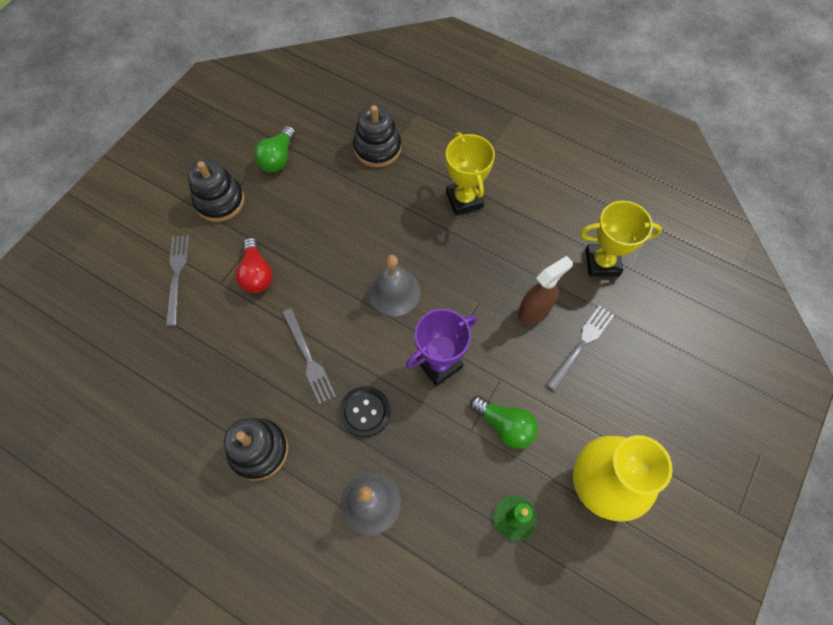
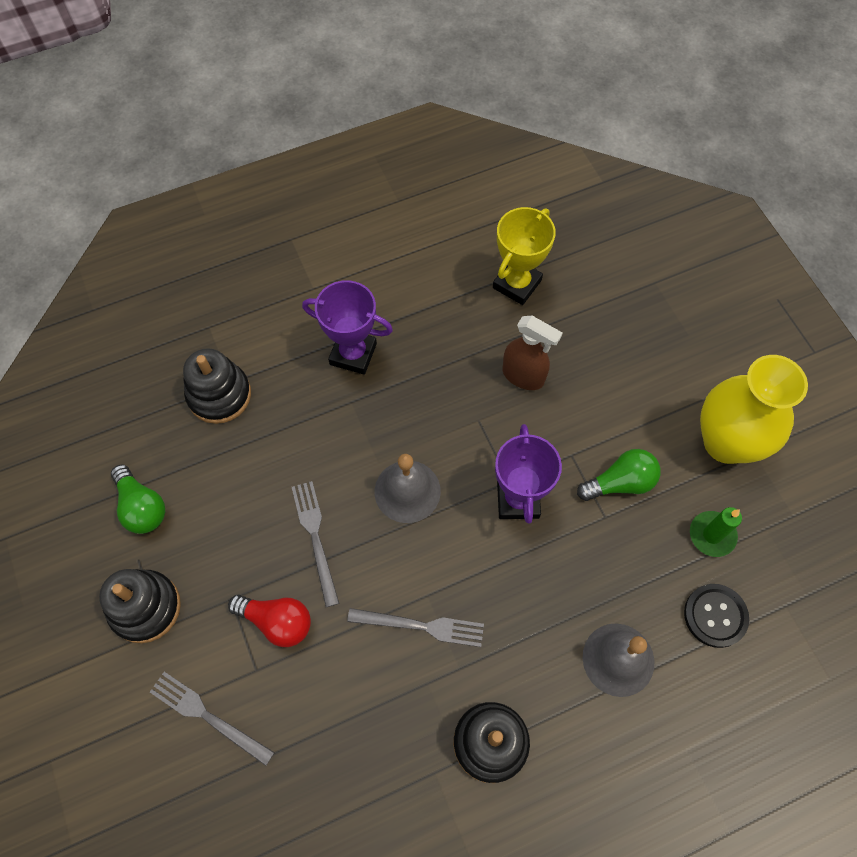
camera: 55 degrees left, 0 degrees up
black button [339,386,391,438] -> black button moved to [684,584,749,648]
yellow trophy [446,132,495,215] -> purple trophy [302,280,393,375]
brown spray bottle [518,256,573,324] -> brown spray bottle turned 120 degrees clockwise [503,316,563,390]
grey fork [546,305,614,391] -> grey fork moved to [292,481,339,607]

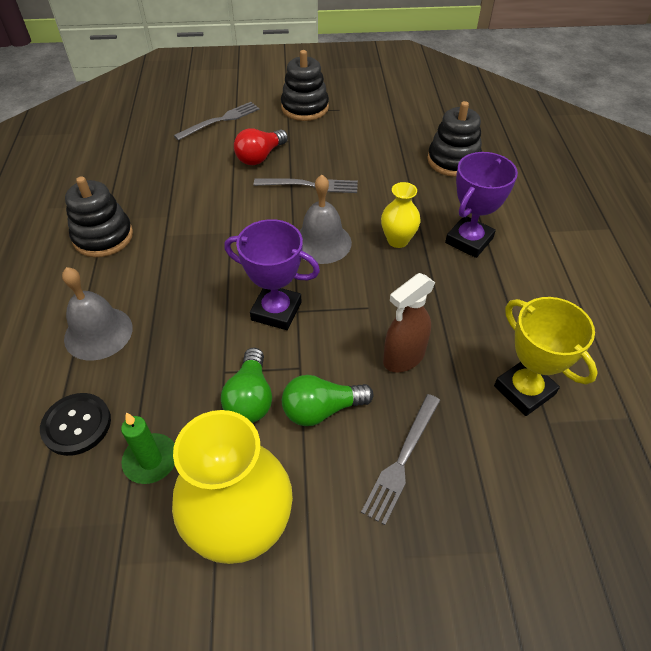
camera: 110 degrees right, 15 degrees down
green light bulb [111,464,165,534] -> green light bulb moved to [282,375,373,426]
grey fork [347,608,484,647] -> grey fork moved to [361,394,440,525]
none -> yellow vase [381,182,420,248]

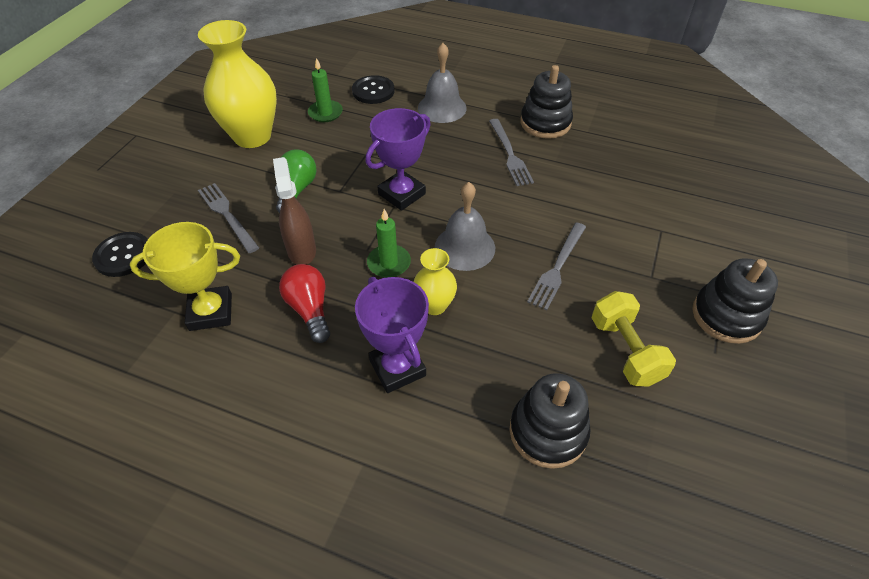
camera: 115 degrees right, 0 degrees up
grey fork [174,102,260,141] -> grey fork moved to [489,119,534,186]
green light bulb [221,348,272,423] -> none
red light bulb [234,128,288,165] -> red light bulb moved to [279,264,330,343]
none -> black button [92,232,148,277]
none -> green candle [367,209,411,278]
none -> yellow dumbbell [592,291,676,386]

